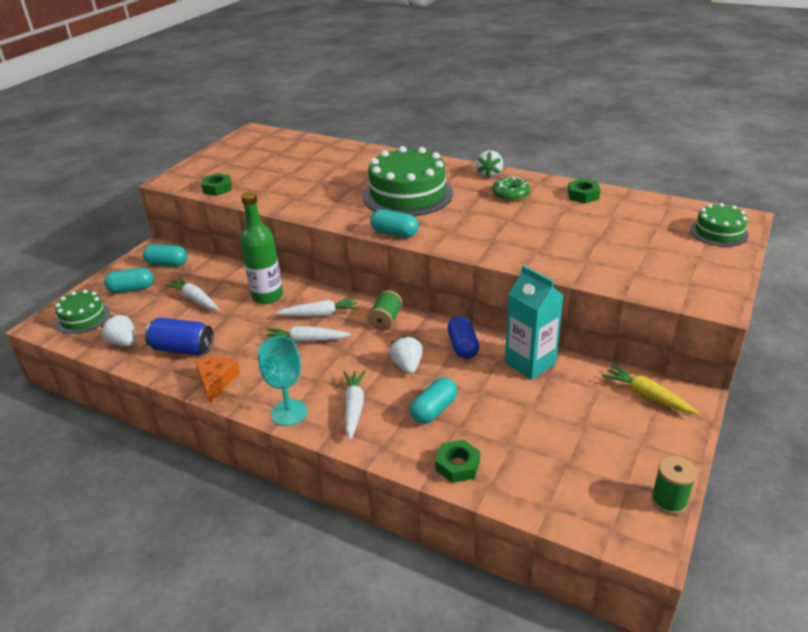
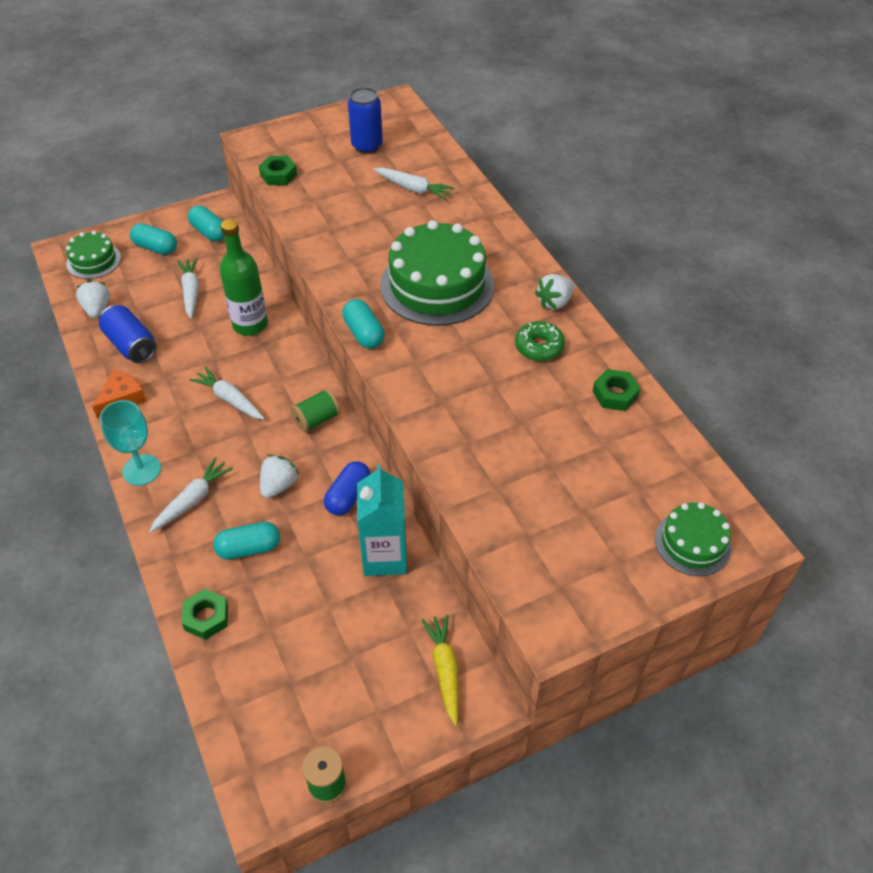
camera: 35 degrees right, 15 degrees up
white carrot [275,297,359,317] -> white carrot moved to [373,168,455,200]
none -> blue can [348,87,383,154]

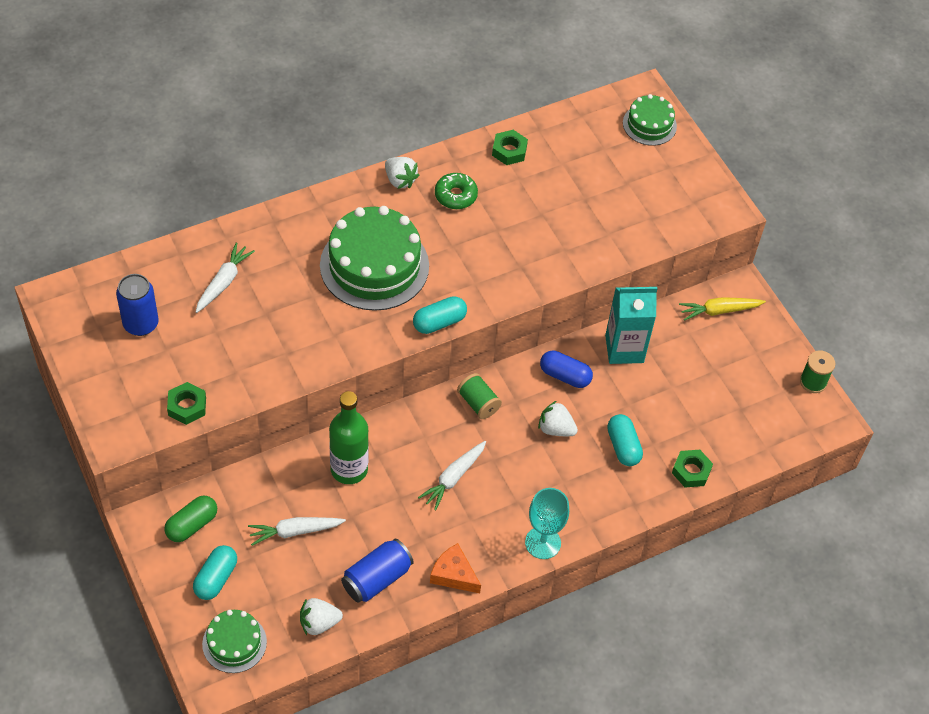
camera: 95 degrees left, 5 degrees up
white carrot [149,457,233,533] -> none
turquoise capsule [188,205,224,242] -> green capsule [164,495,217,542]

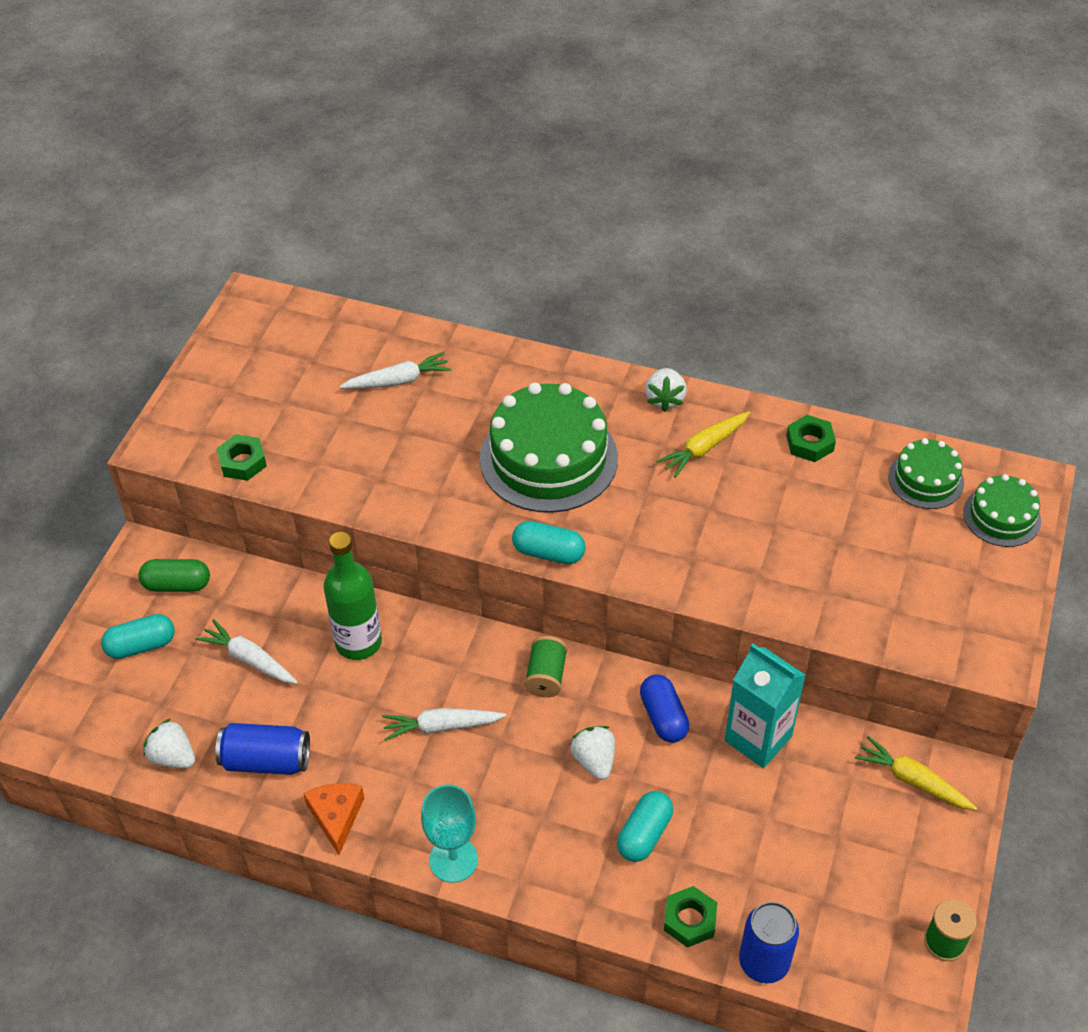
camera: 50 degrees right, 5 degrees down
blue can [116,274,159,336] -> blue can moved to [739,902,799,983]
green cake [202,610,267,673] -> green cake moved to [888,438,964,509]
green donut [435,173,478,209] -> yellow carrot [656,411,750,478]

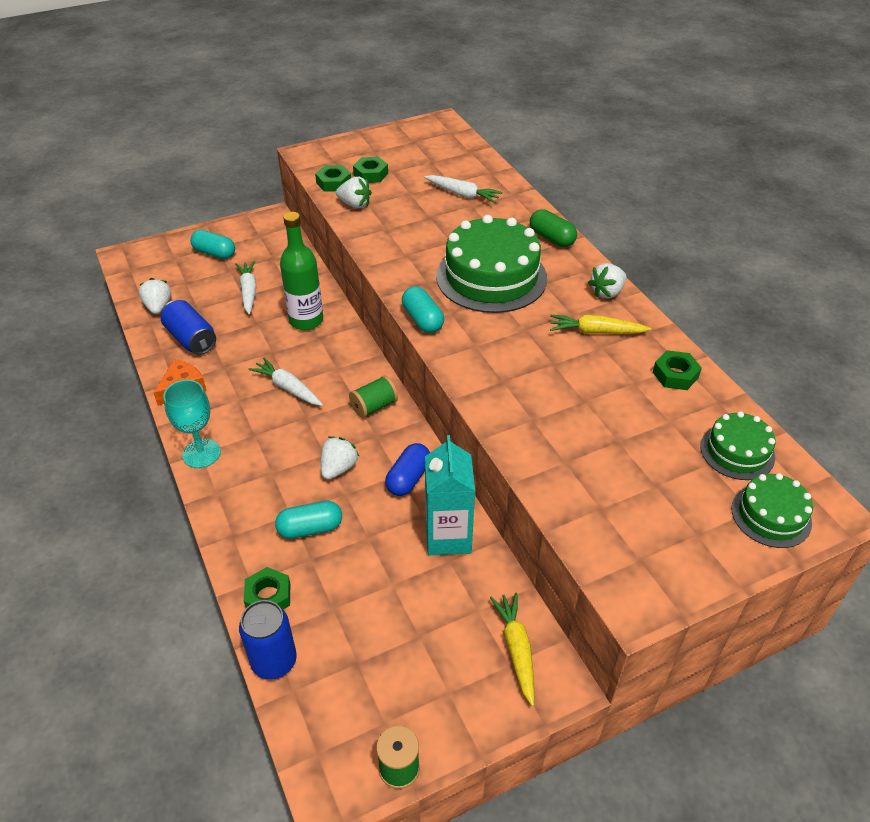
camera: 45 degrees right, 5 degrees down
green capsule [138,559,210,592] -> green capsule moved to [530,209,577,247]
none -> white strawberry [336,177,372,208]
none -> green nut [353,157,388,183]

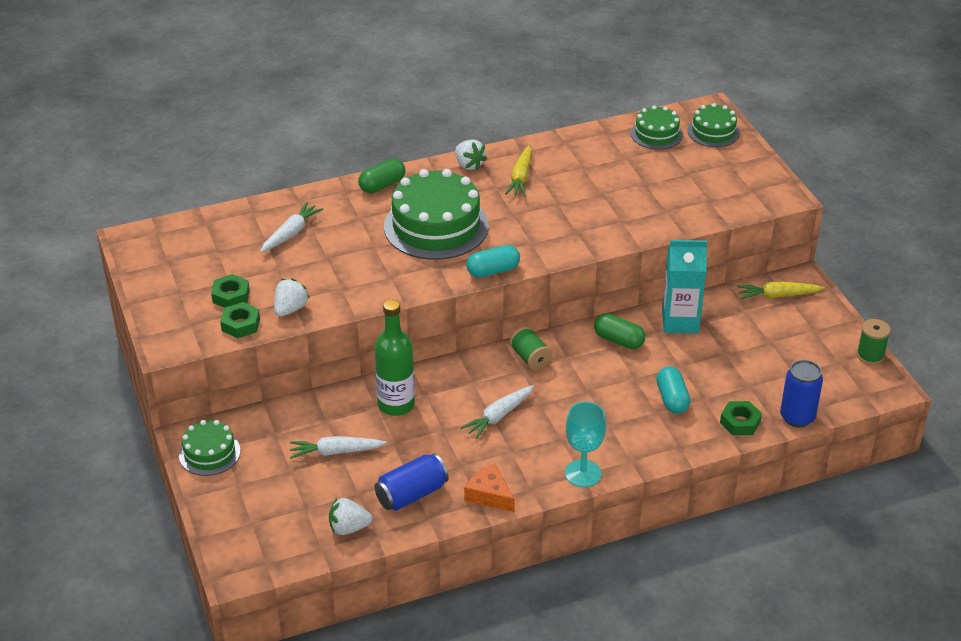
camera: 85 degrees left, 5 degrees down
turquoise capsule [190,230,235,259] -> none
white strawberry [321,436,360,480] -> none
blue capsule [385,443,430,496] -> green capsule [594,313,645,349]
green nut [653,350,702,390] -> none
none -> green cake [179,420,240,476]

